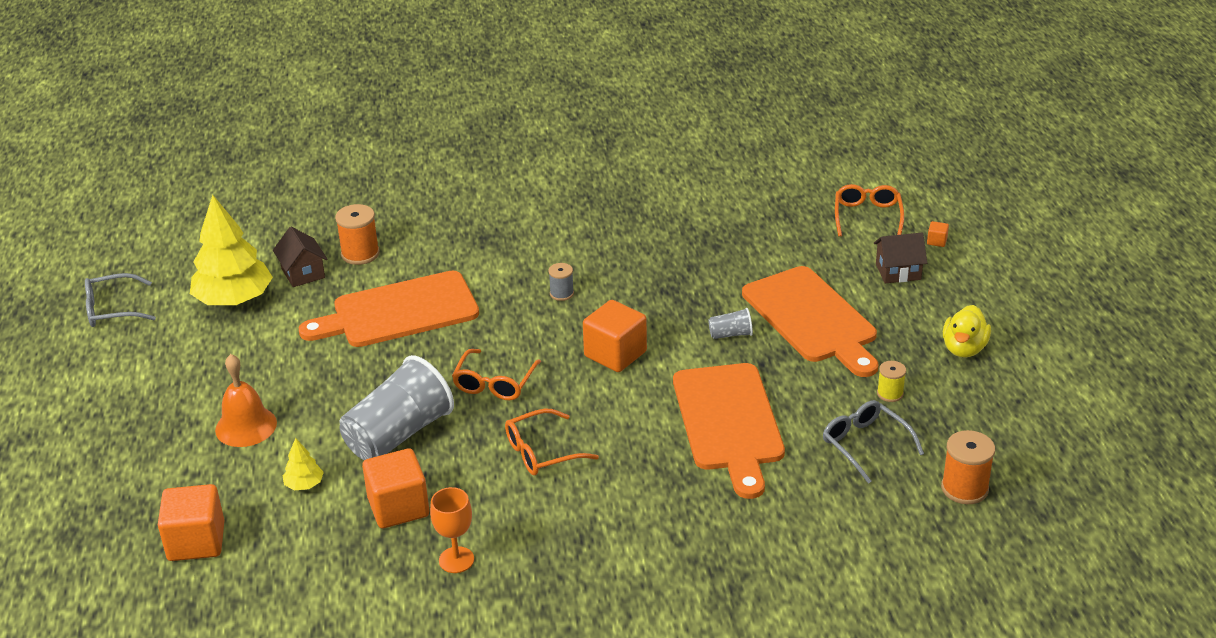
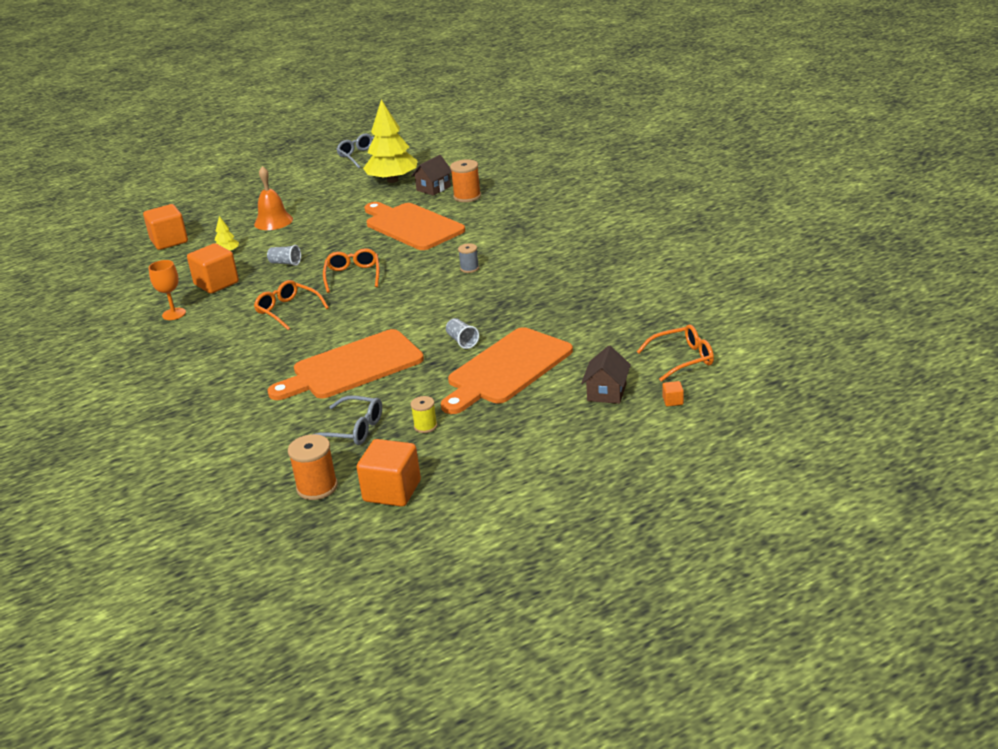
camera: 70 degrees right, 5 degrees down
grey cup [339,355,454,460] -> grey cup [267,245,301,266], size x0.43
orange glasses [452,349,541,400] -> orange glasses turned 90 degrees clockwise [323,249,379,293]
orange cube [583,300,647,372] -> orange cube moved to [357,439,421,507]
grey glasses [823,400,924,484] -> grey glasses turned 75 degrees clockwise [314,396,382,445]
brown house [874,233,927,283] -> brown house turned 45 degrees clockwise [581,346,631,404]
yellow duck [943,305,991,358] -> none

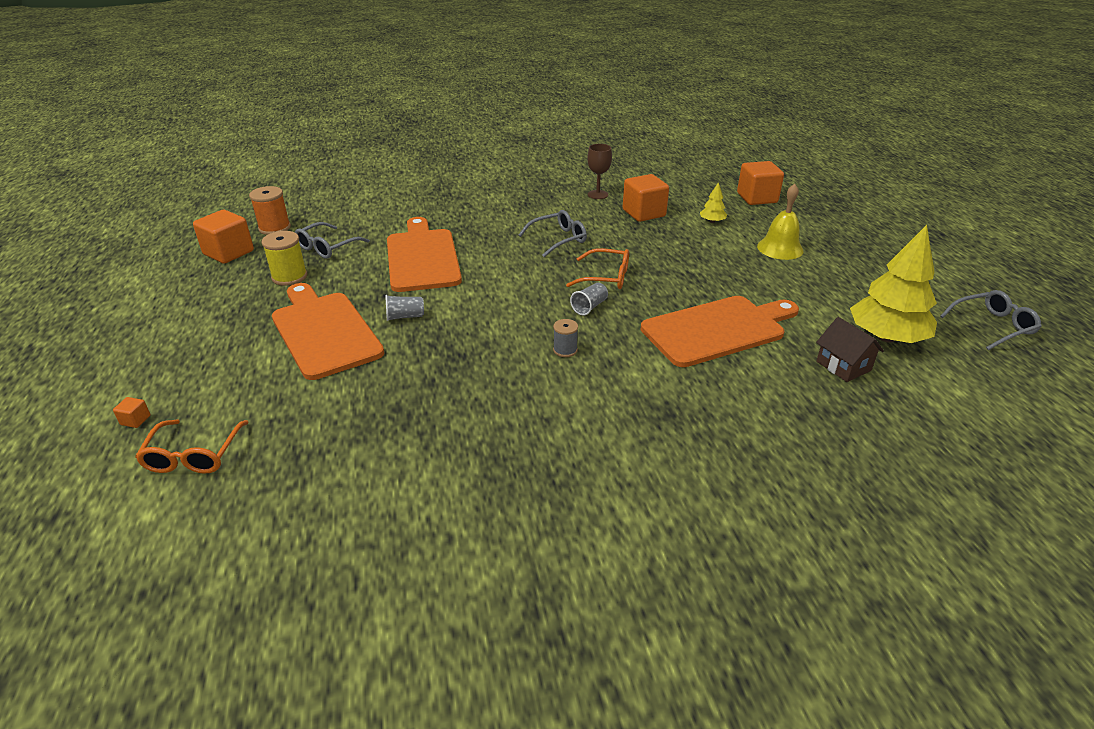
camera: 105 degrees right, 5 degrees up
orange goblet [149,260,186,320] -> brown goblet [587,144,612,199]
orange bell [254,166,293,230] -> yellow bell [757,184,804,260]
orange glasses [254,280,329,330] -> grey glasses [518,210,587,257]
grey cup [267,245,301,266] -> grey cup moved to [570,283,608,316]
yellow spool [411,396,437,433] -> yellow spool [262,231,307,286], size x1.65
orange spool [450,159,481,202] -> none
brown house [581,346,631,404] -> none

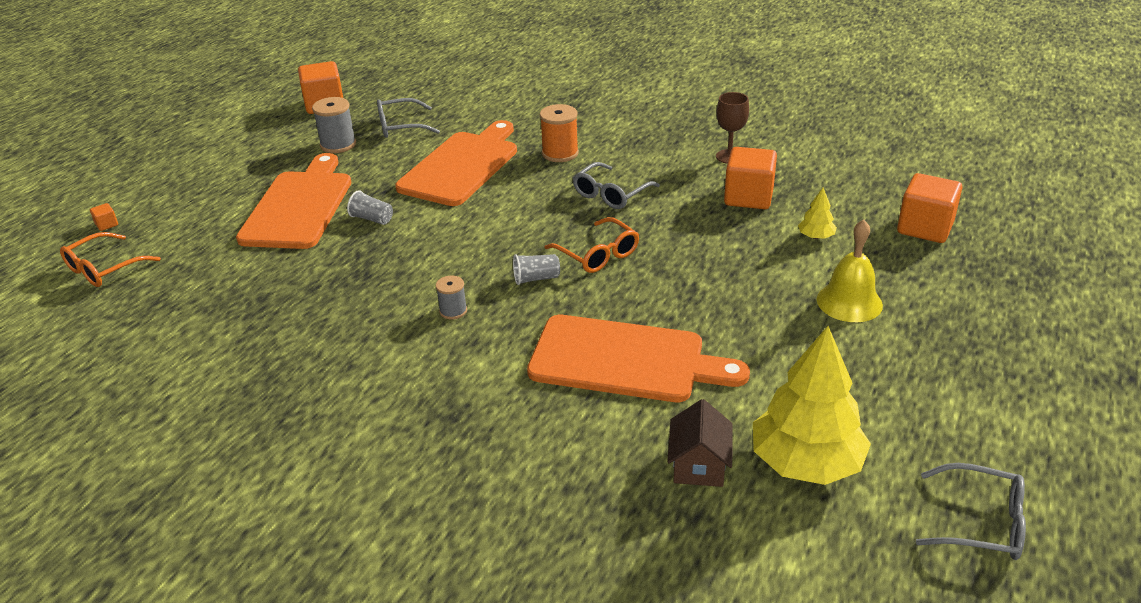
camera: 40 degrees right, 0 degrees up
orange spool [249,186,291,235] -> orange spool moved to [540,104,579,162]
yellow spool [262,231,307,286] -> grey spool [312,97,356,153]
grey glasses [518,210,587,257] -> grey glasses turned 120 degrees clockwise [573,162,660,209]

